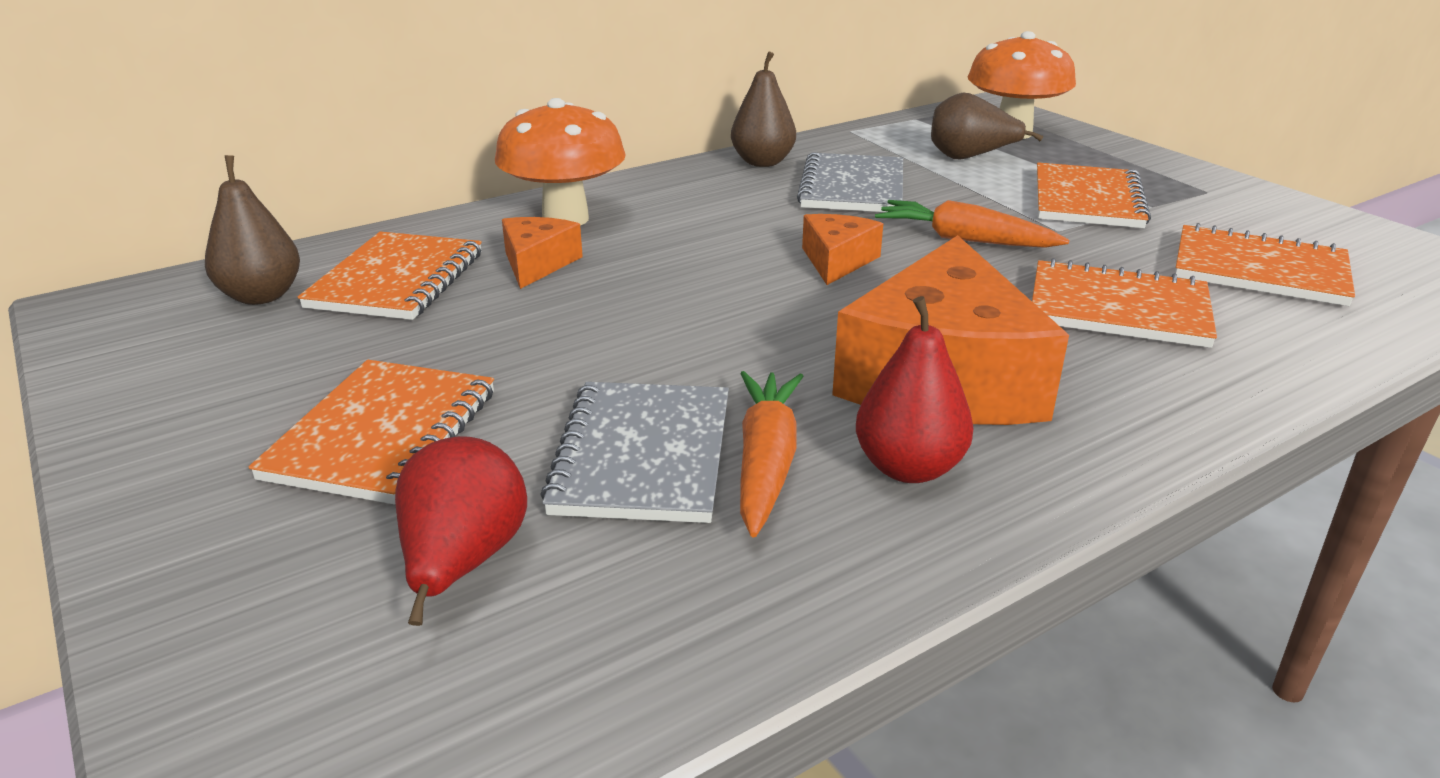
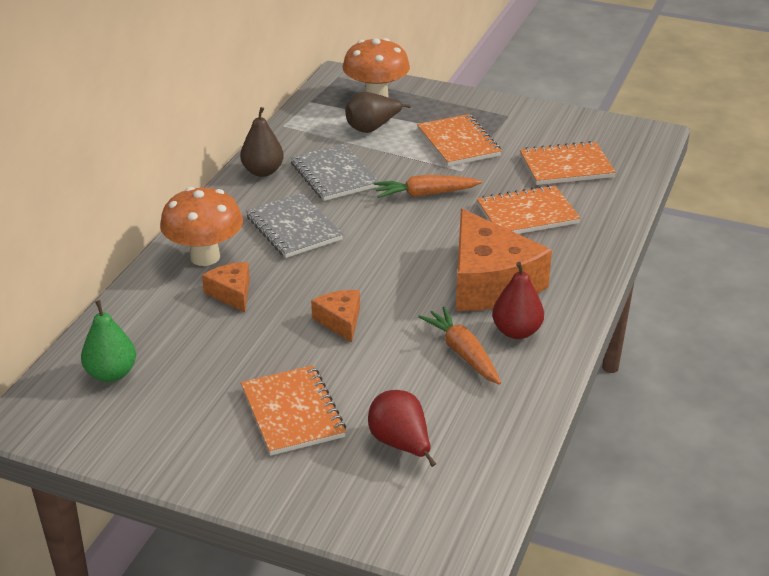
camera: 35 degrees left, 5 degrees up
brown pear [205,155,300,305] -> green pear [81,300,136,382]
orange notebook [298,231,482,320] -> none
grey notebook [540,382,729,523] -> grey notebook moved to [246,193,343,258]
orange cheese [802,214,883,285] -> orange cheese moved to [311,290,360,343]

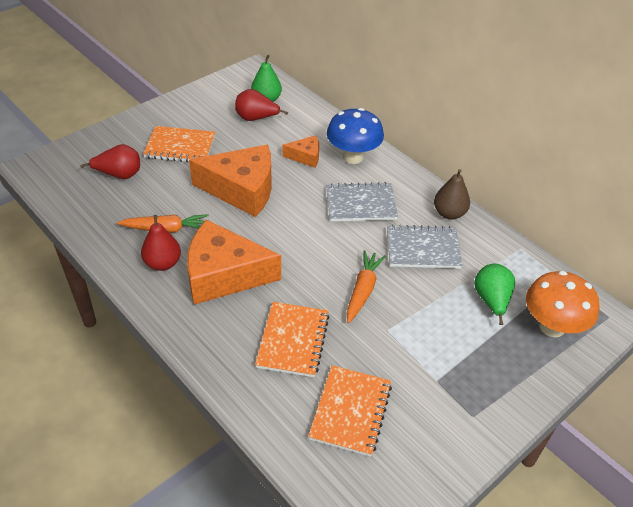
camera: 115 degrees right, 10 degrees up
orange mushroom [160,187,243,266] -> blue mushroom [327,108,384,164]
orange cheese [311,290,360,343] -> orange cheese [189,145,272,217], size x2.08
brown pear [345,92,411,133] -> green pear [474,264,515,325]
orange notebook [417,114,502,166] -> none
none -> red pear [235,89,288,121]

